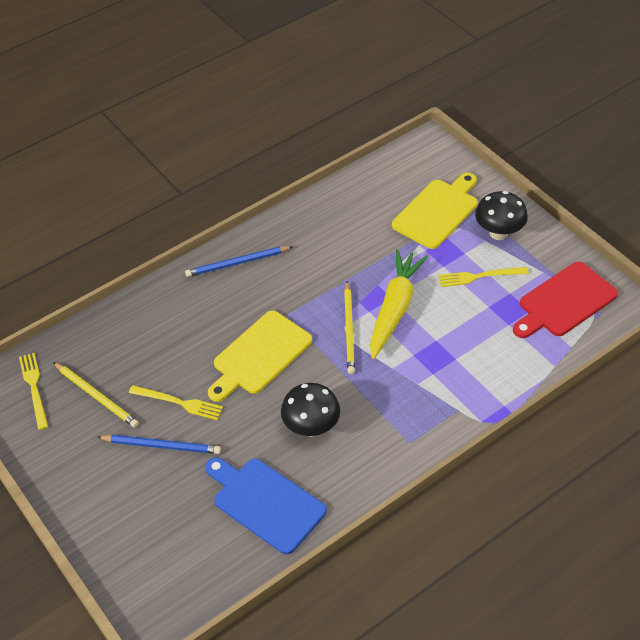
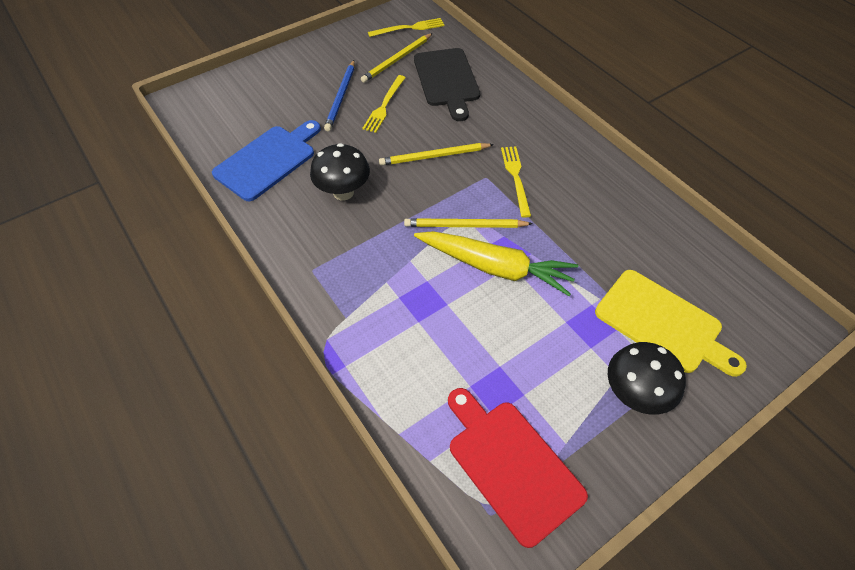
camera: 90 degrees right, 5 degrees up
blue pencil [185,246,293,277] -> none
yellow cutting board [208,311,312,402] -> yellow pencil [379,143,494,166]
yellow fork [438,267,529,287] -> yellow fork moved to [501,146,531,218]
none -> black cutting board [414,48,480,121]

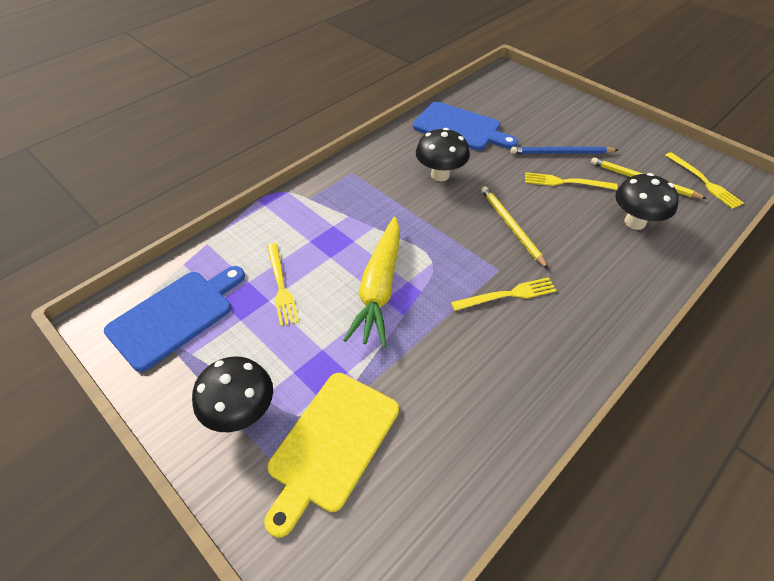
camera: 80 degrees right, 5 degrees down
yellow pencil [404,218,533,228] -> none
black cutting board [414,48,480,121] -> black mushroom [615,173,679,230]
red cutting board [448,388,588,548] -> blue cutting board [104,266,245,372]
none -> yellow fork [267,243,299,326]

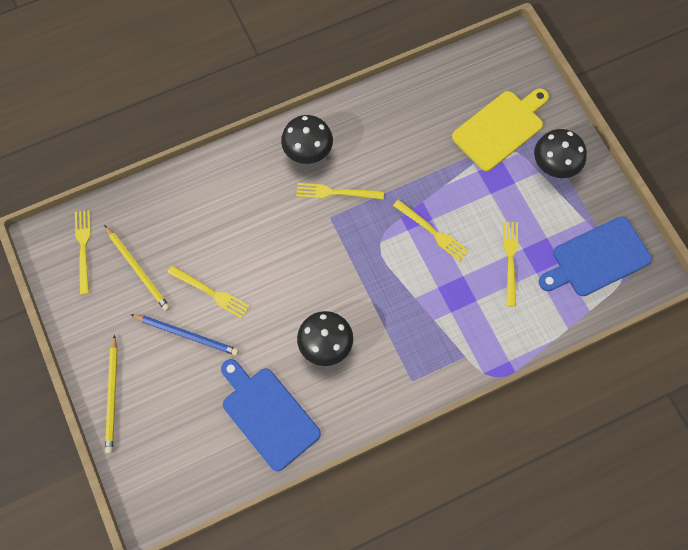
camera: 160 degrees left, 20 degrees up
yellow carrot [343,217,400,347] -> yellow fork [393,199,469,262]
yellow pencil [481,186,548,269] -> yellow pencil moved to [105,334,118,453]
black mushroom [615,173,679,230] -> black mushroom moved to [281,115,333,164]

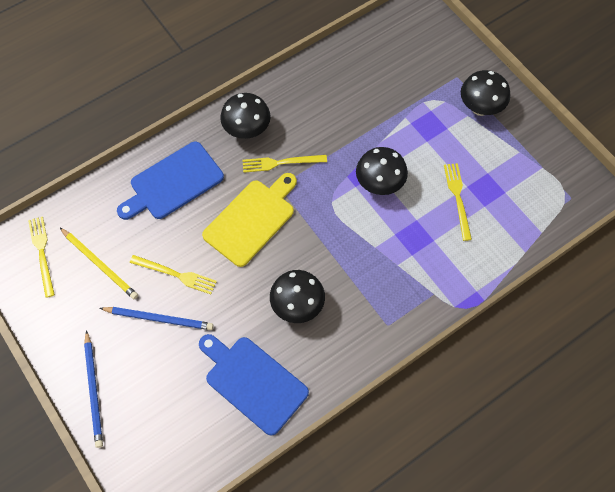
camera: 10 degrees left, 5 degrees down
yellow pencil [105,334,118,453] -> blue pencil [84,330,103,448]
yellow fork [393,199,469,262] -> black mushroom [356,147,408,195]
yellow cutting board [452,88,549,171] -> yellow cutting board moved to [202,173,297,267]
blue cutting board [539,217,652,296] -> blue cutting board moved to [117,142,224,220]

